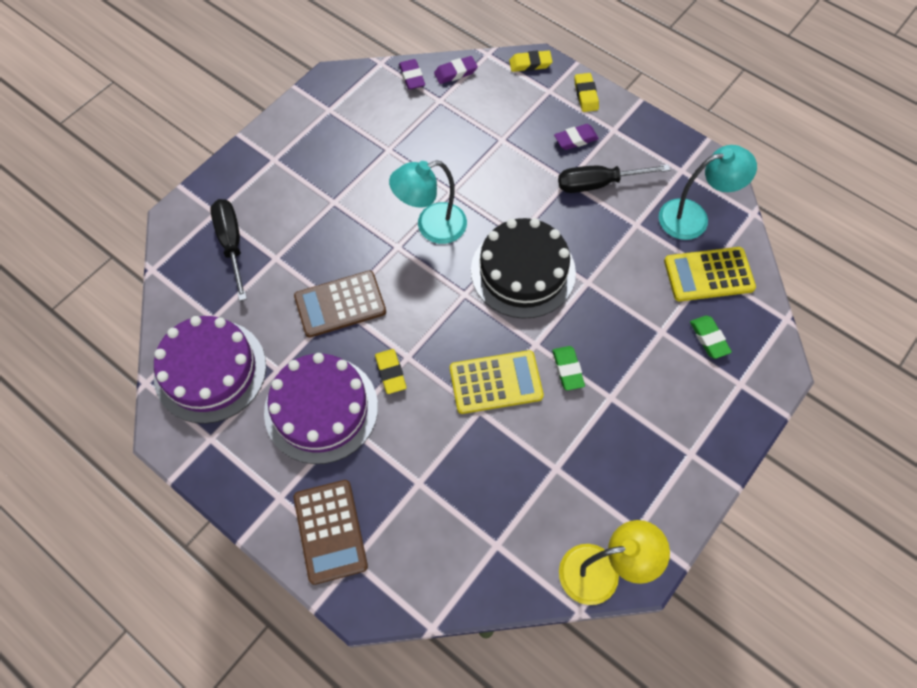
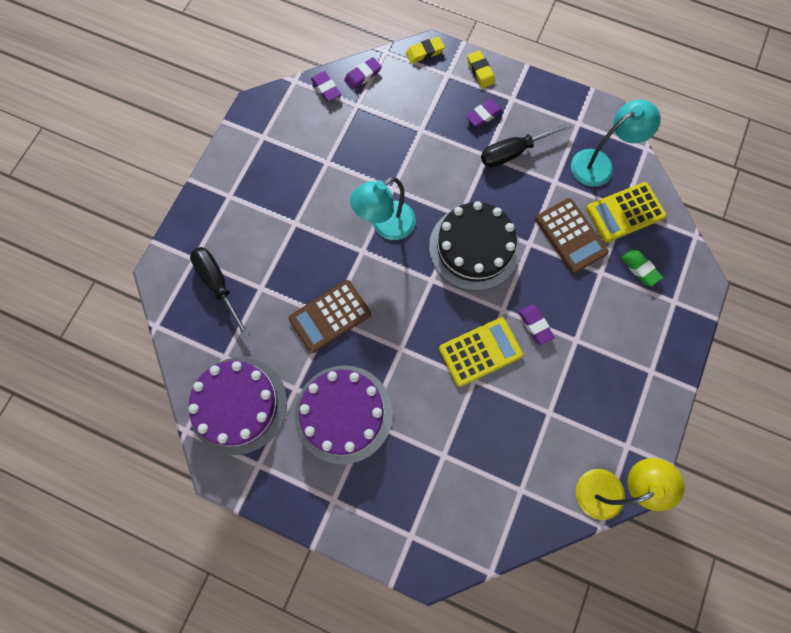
camera: 15 degrees left, 10 degrees up
brown calculator [294,480,368,585] -> brown calculator moved to [535,198,609,273]
yellow eraser [375,349,407,394] -> none
green eraser [552,346,585,390] -> purple eraser [518,304,555,345]

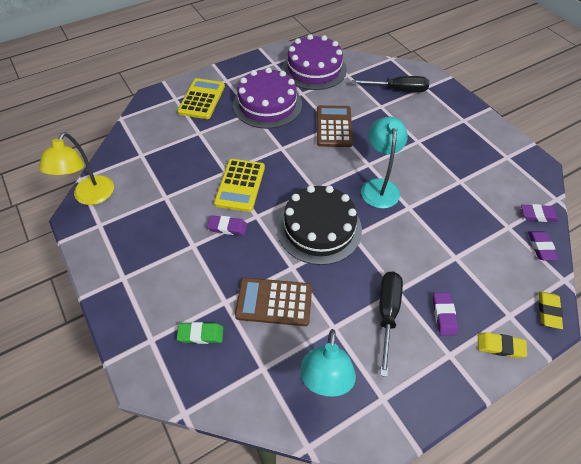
camera: 125 degrees right, 20 degrees down
yellow calculator [586,182,666,242] -> yellow calculator moved to [177,78,225,119]

